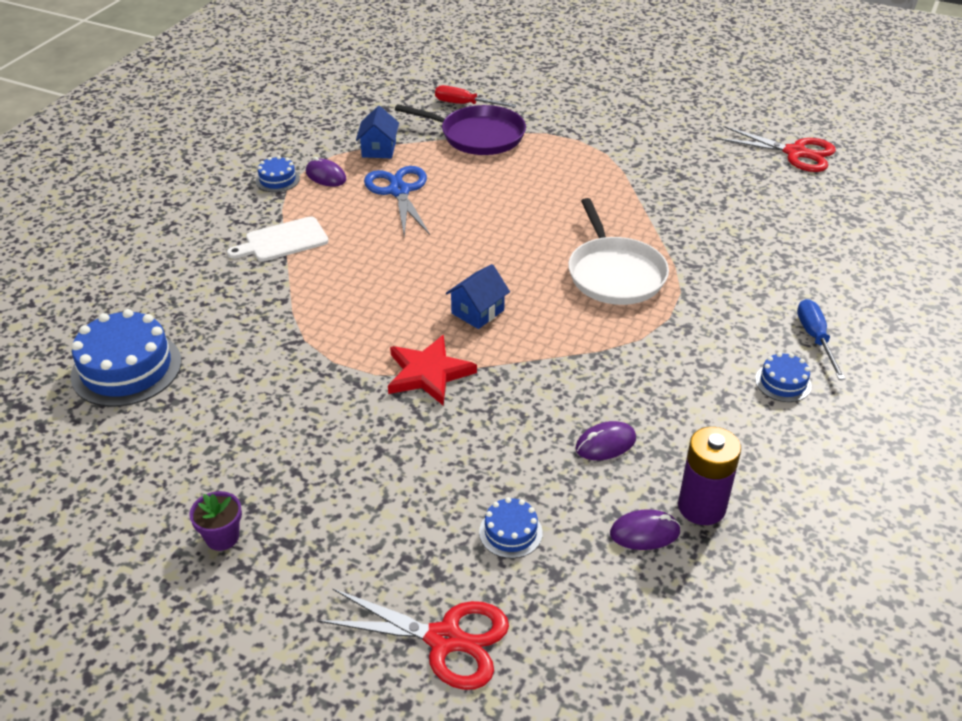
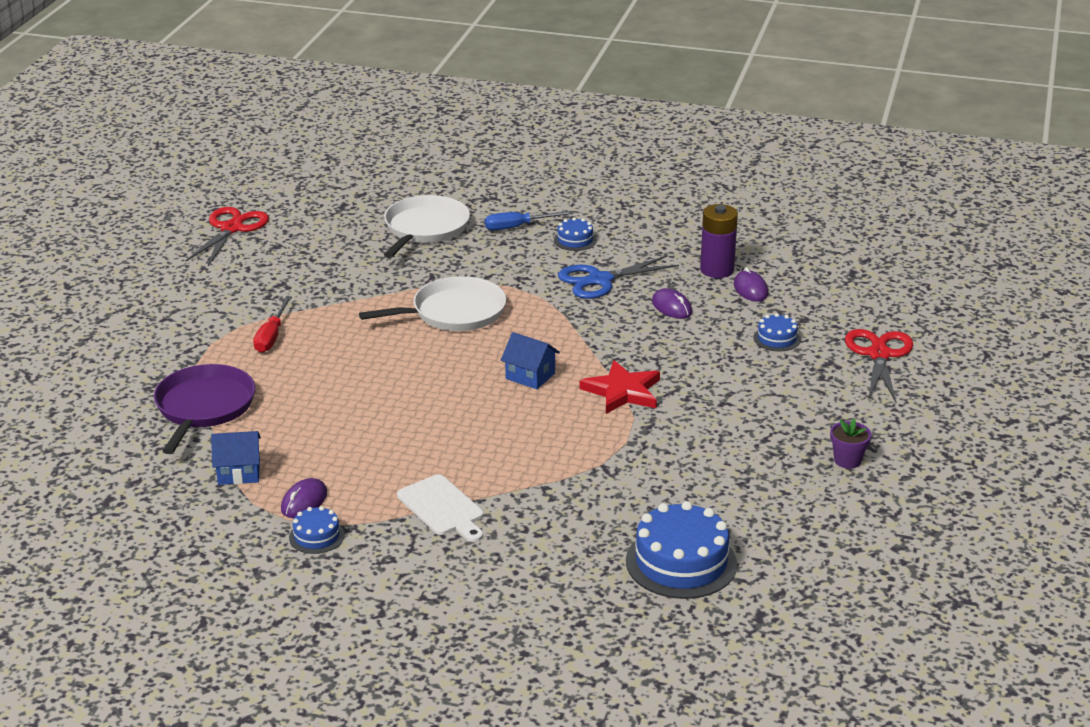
camera: 100 degrees left, 10 degrees down
blue scissors [364,166,430,237] -> blue scissors moved to [558,256,679,299]
red screwdriver [435,85,517,107] -> red screwdriver moved to [253,296,292,353]
none -> white pan [384,195,470,258]

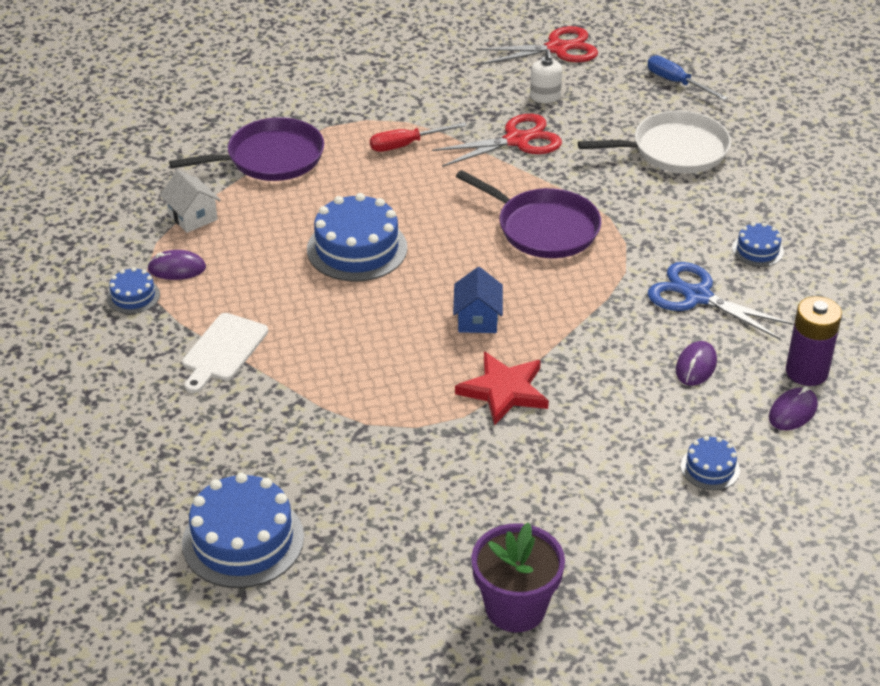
camera: 60 degrees right, 10 degrees up
blue house [211,431,261,485] -> white house [160,170,221,233]
white pan [359,276,506,331] -> purple pan [456,170,601,258]
blue screwdriver [485,211,574,231] -> blue screwdriver moved to [647,55,728,100]
purple flower pot [830,419,872,469] -> purple flower pot [471,522,565,632], size x1.82
red scissors [845,329,913,402] -> red scissors moved to [432,114,562,167]
none -> blue cake [307,193,407,282]
none -> white soap dispenser [530,49,562,103]

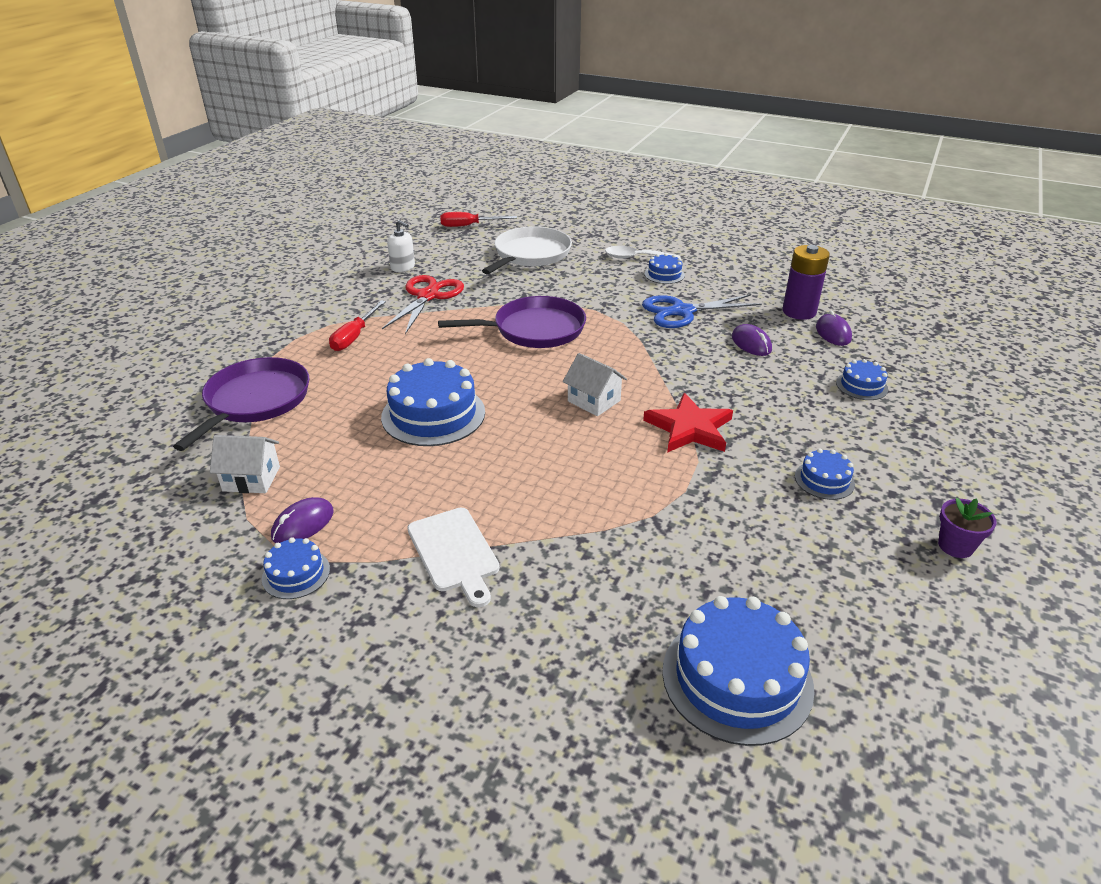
camera: 50 degrees left, 5 degrees down
blue house [453,267,503,333] -> white house [563,353,627,416]
purple flower pot [471,522,565,632] -> purple flower pot [938,497,997,558], size x0.55
red scissors [476,26,598,64] -> none
blue screwdriver [647,55,728,100] -> red screwdriver [440,212,517,227]
none -> white spoon [605,246,681,259]
none -> blue cake [795,448,855,500]

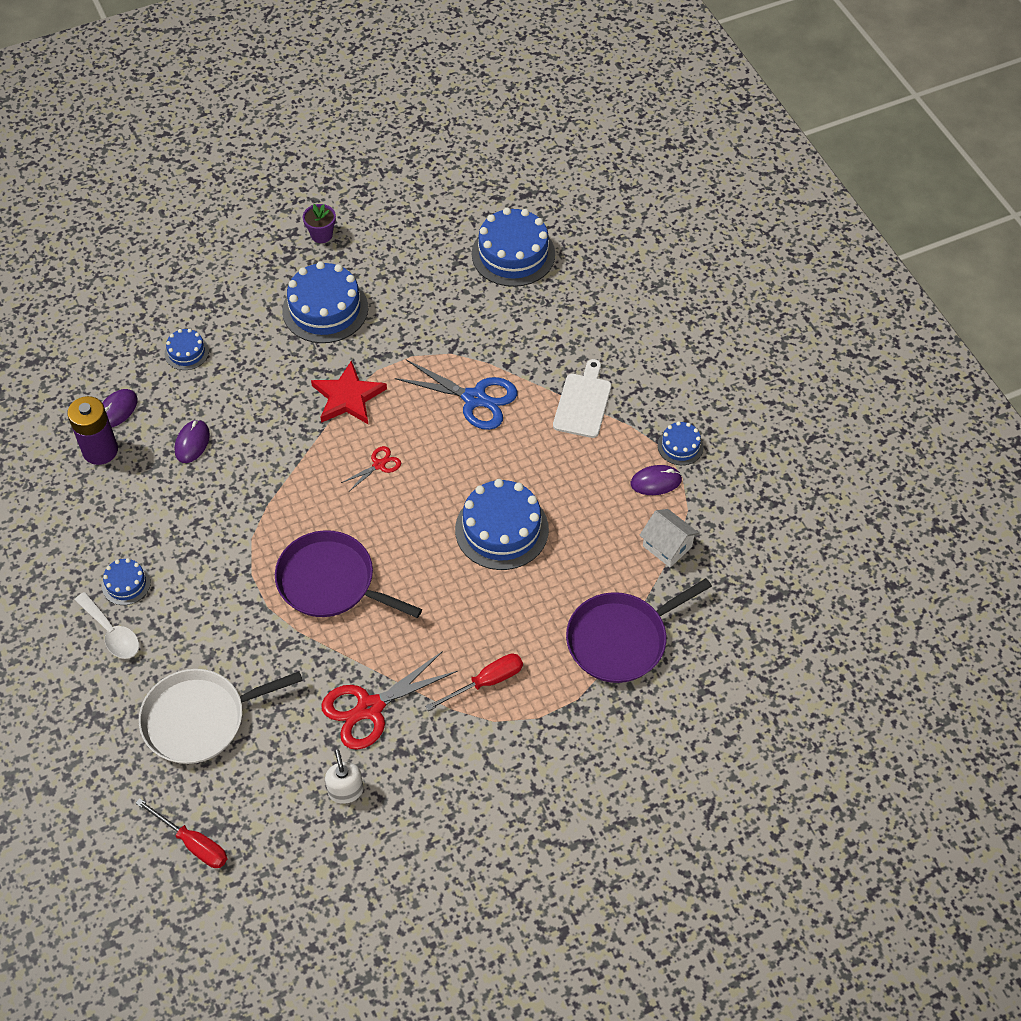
camera: 140 degrees left, 20 degrees up
white house [563,353,627,416] -> red scissors [341,446,401,491]
blue scissors [642,294,762,328] -> blue scissors moved to [395,360,517,430]
blue cake [795,448,855,500] -> blue cake [282,261,368,343], size x1.97

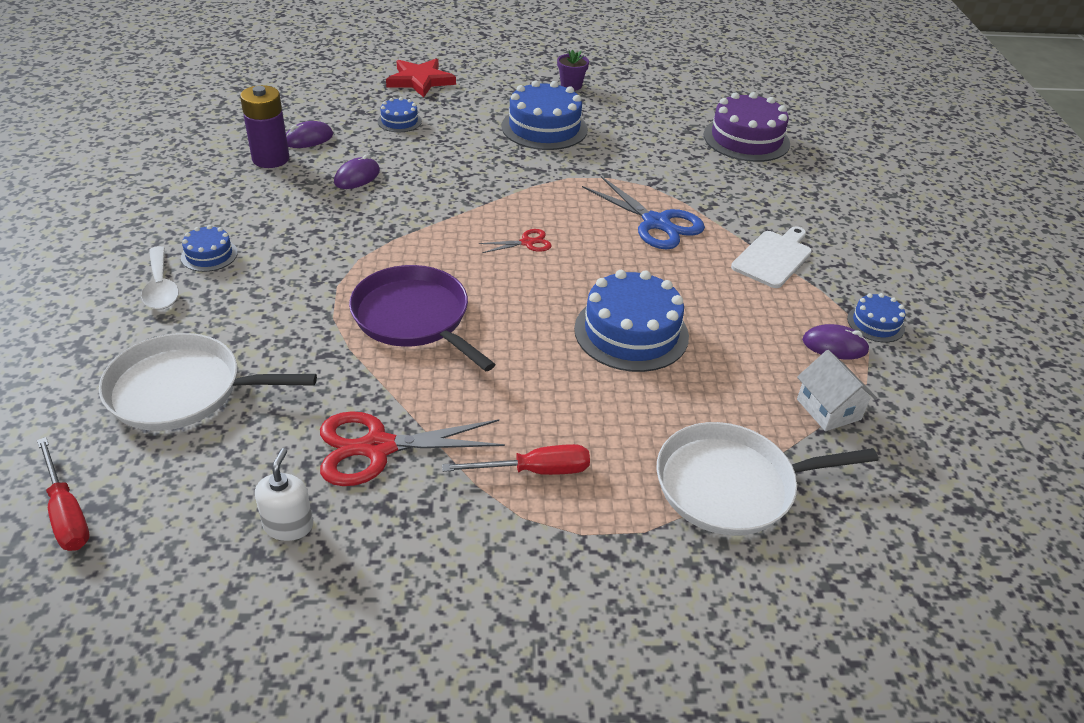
camera: 20 degrees right, 15 degrees down
red star [311,360,387,424] -> red star moved to [386,58,456,98]
blue cake [472,208,555,287] -> purple cake [704,92,790,162]
purple pan [566,578,712,683] -> white pan [657,422,878,536]

